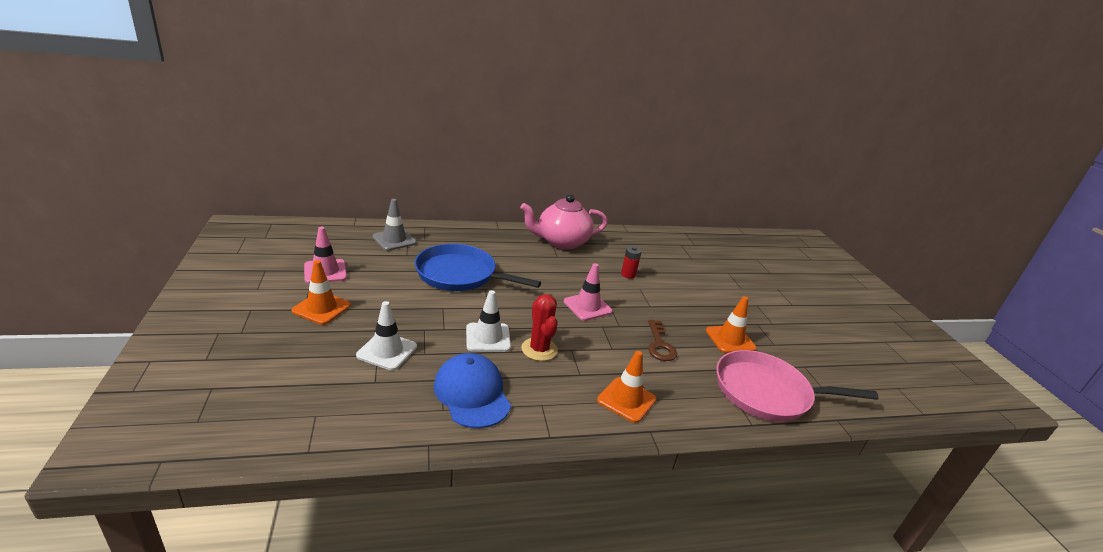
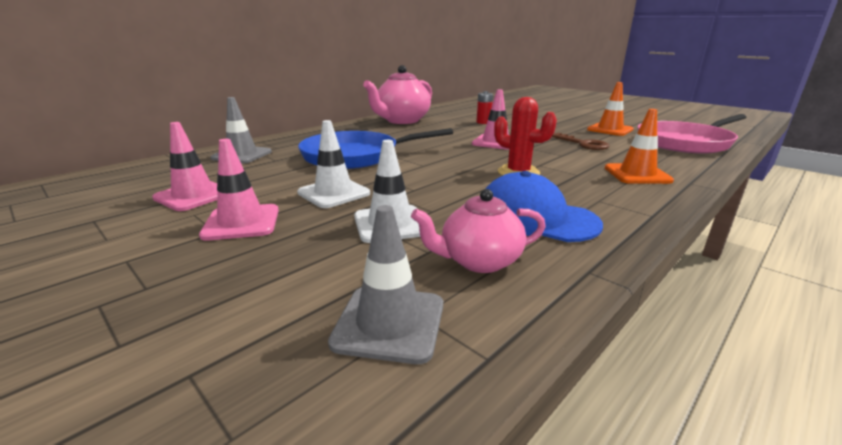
camera: 30 degrees left, 5 degrees down
orange traffic cone [292,260,351,325] -> pink traffic cone [199,139,279,241]
white traffic cone [466,290,511,352] -> white traffic cone moved to [297,120,370,208]
none -> grey traffic cone [328,205,443,364]
none -> pink teapot [411,189,546,273]

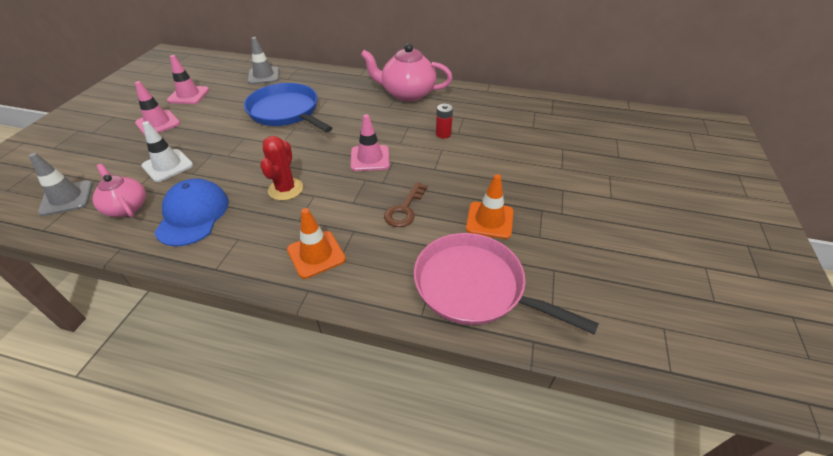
camera: 60 degrees right, 20 degrees up
white traffic cone [297,120,370,208] -> none

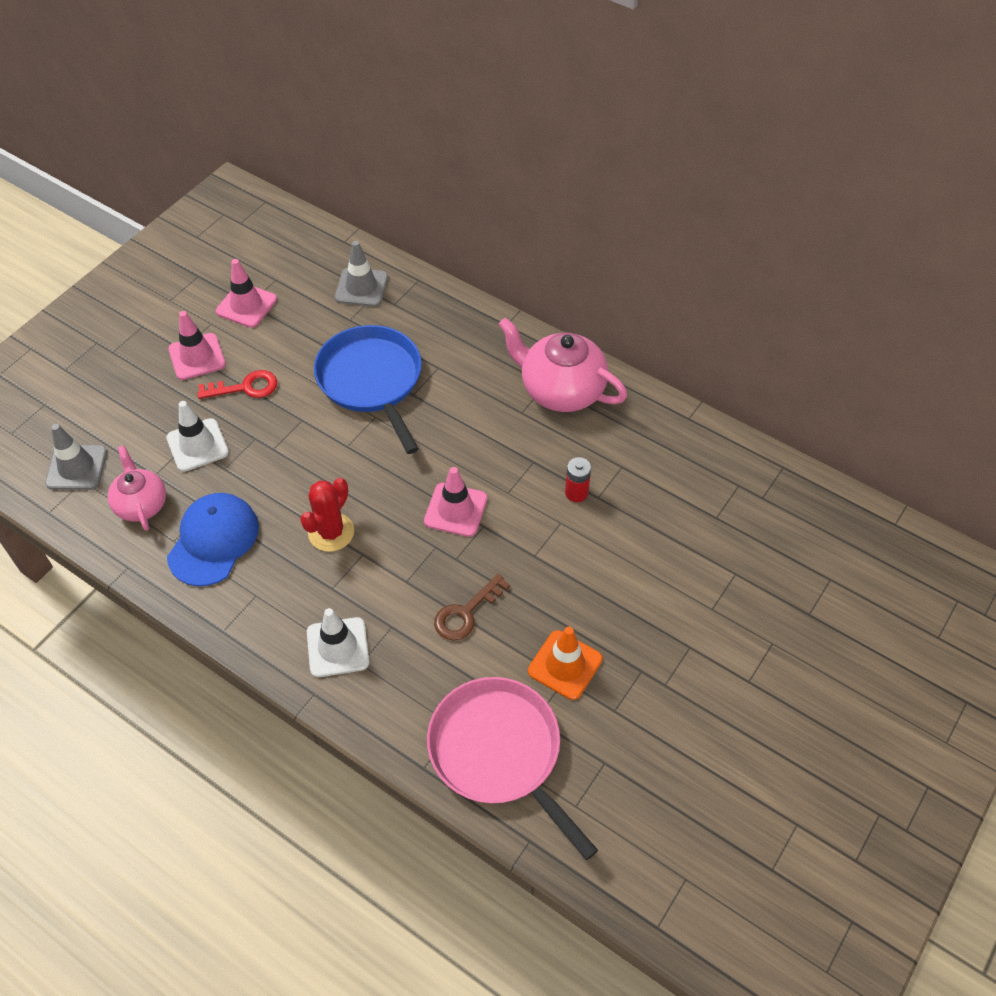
camera: 20 degrees right, 10 degrees up
orange traffic cone [287,208,346,279] -> white traffic cone [307,608,369,677]
none -> red key [197,370,277,399]

